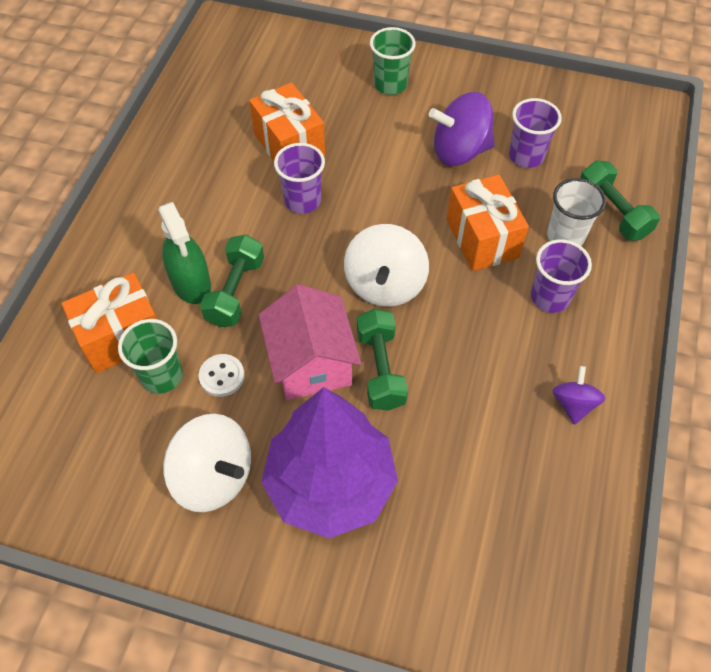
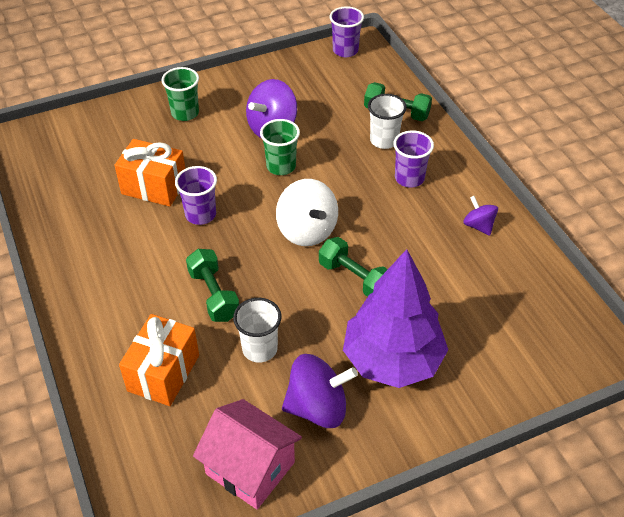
camera: 40 degrees left, 10 degrees down
green cup [118,319,183,394] -> green cup moved to [260,119,300,175]
green spray bottle [158,202,211,304] -> none
white spinning top [163,414,251,512] -> purple spinning top [282,354,358,428]
white button [198,354,245,397] -> white cup [233,298,281,363]
pink house [259,284,361,400] -> pink house moved to [193,399,302,509]
orange gift [446,175,529,271] -> none
purple cup [509,98,562,168] -> purple cup moved to [329,6,364,57]

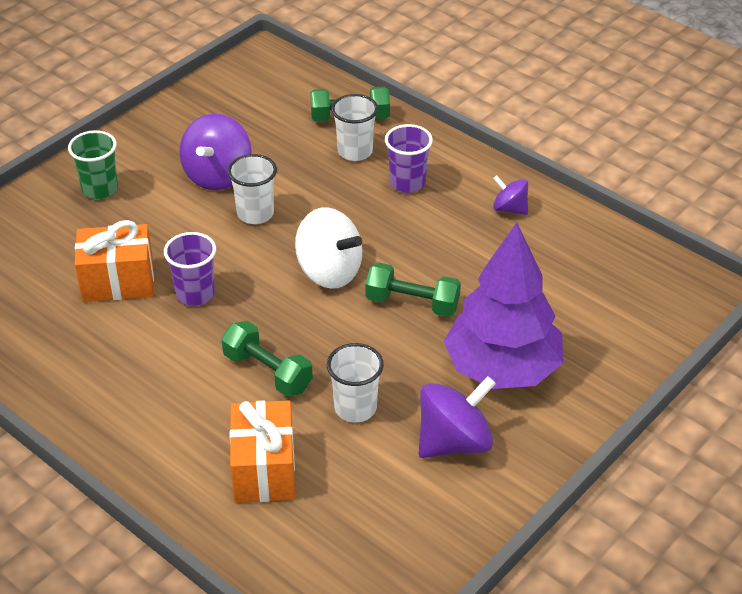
camera: 25 degrees left, 5 degrees down
pink house [193,399,302,509] -> none
green cup [260,119,300,175] -> white cup [228,154,277,224]
purple cup [329,6,364,57] -> none

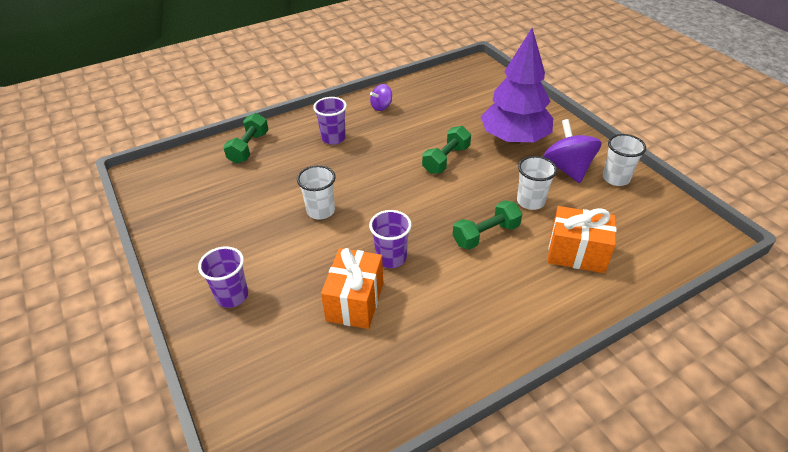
camera: 70 degrees left, 0 degrees up
green cup [68,130,118,199] -> purple cup [198,246,248,308]
purple spinning top [179,114,251,190] -> none
white spinning top [295,207,362,289] -> none
white cup [331,94,378,161] -> white cup moved to [603,134,646,186]

